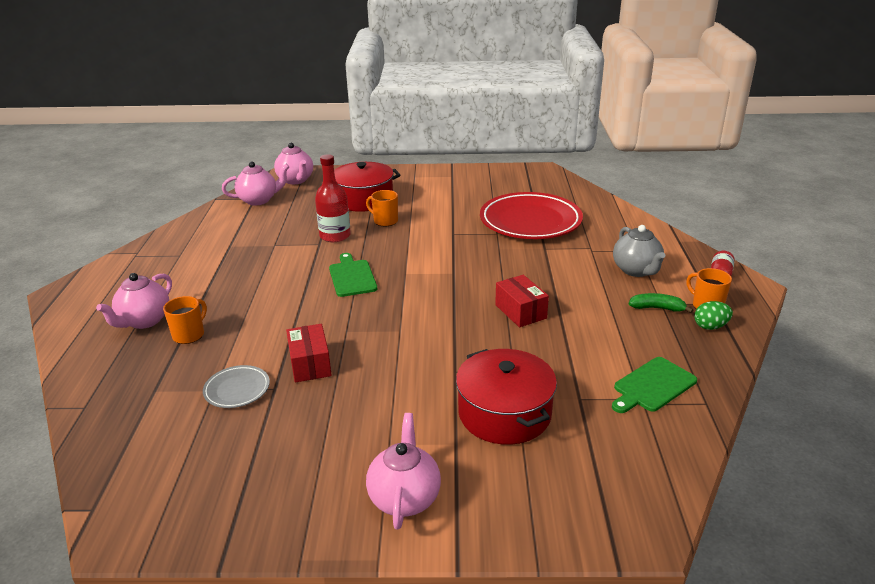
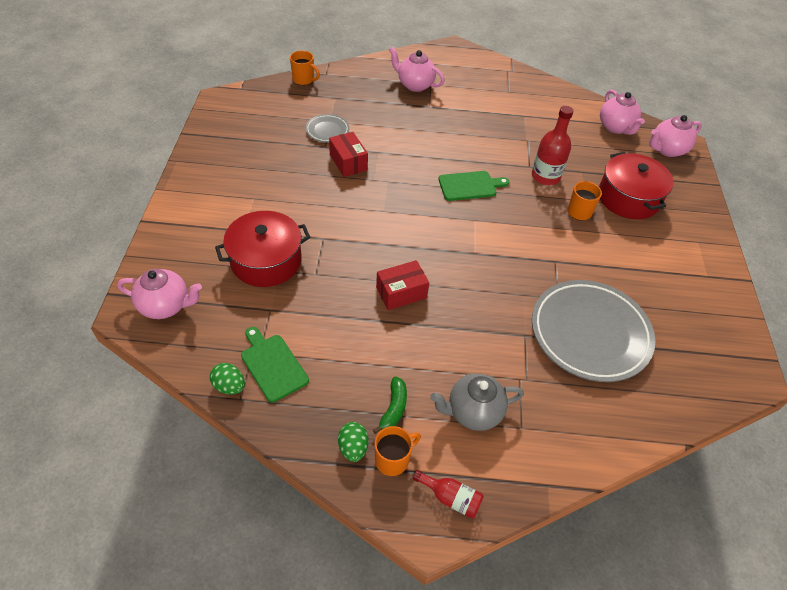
camera: 90 degrees right, 20 degrees up
orange mug [163,296,207,344] -> orange mug moved to [290,51,320,85]
red box [286,324,331,383] -> red box turned 75 degrees clockwise [329,132,368,177]
pink teapot [366,413,441,530] -> pink teapot moved to [117,269,202,319]
red plate [480,192,583,239] -> grey plate [532,280,655,382]
none -> green egg [210,363,245,395]

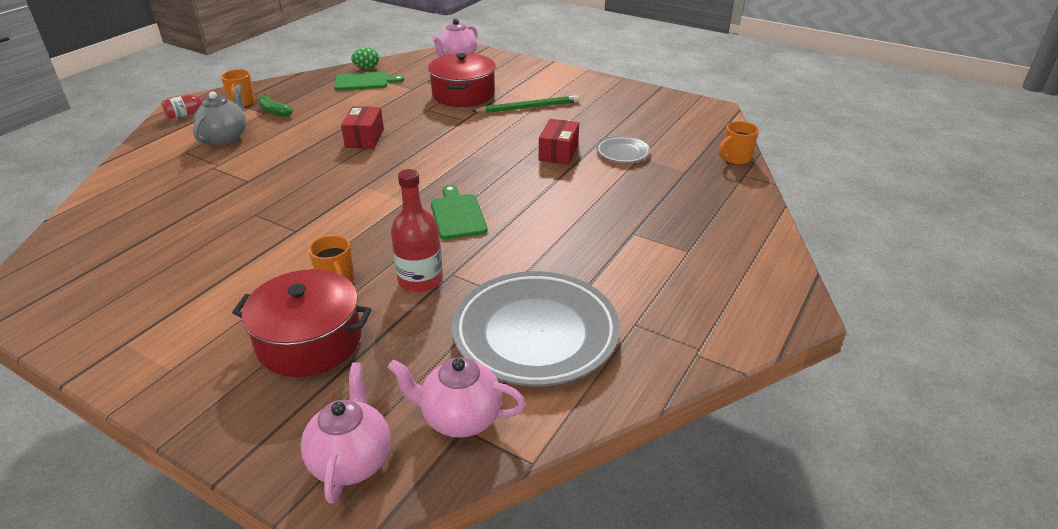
camera: 120 degrees right, 15 degrees down
red box [329,132,368,177] -> red box turned 75 degrees counterclockwise [539,119,579,165]
green egg [338,422,369,462] -> none
pink teapot [389,47,445,92] -> none
green cutting board [438,171,509,201] -> green cutting board turned 150 degrees clockwise [431,185,488,239]
grey plate [532,280,655,382] -> grey plate moved to [452,271,620,386]
none -> green pencil [472,95,579,113]

